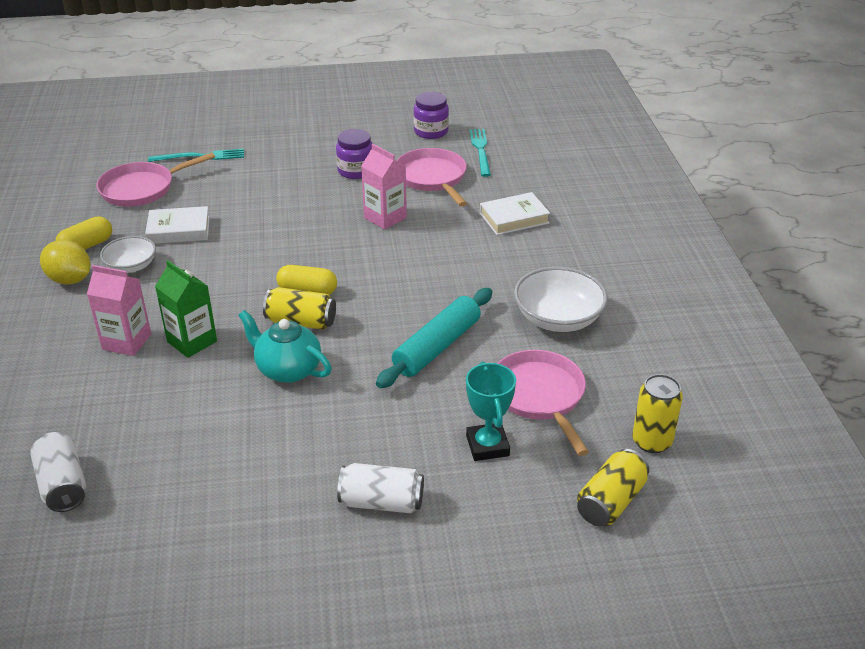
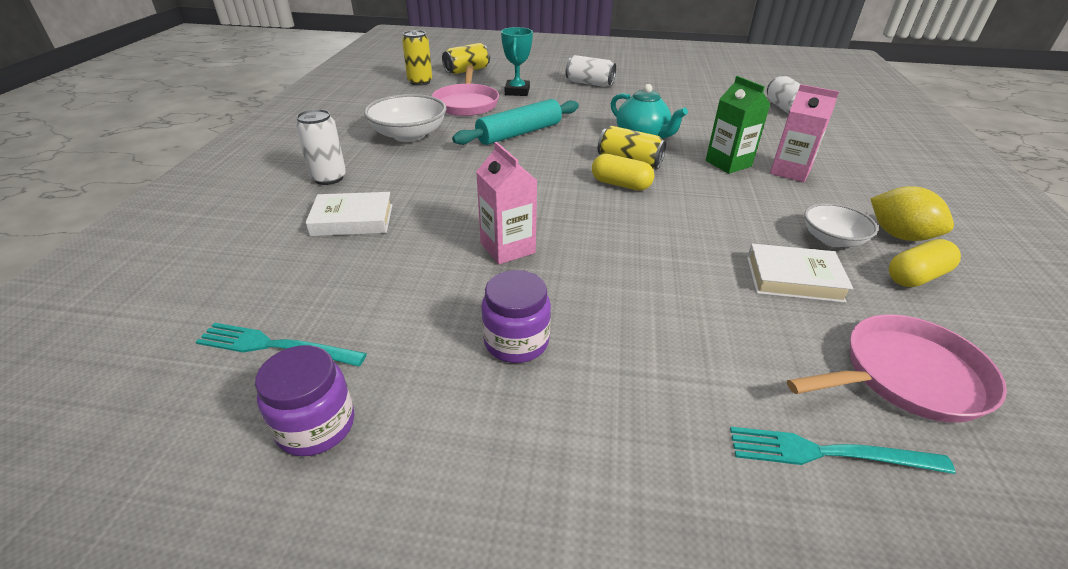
camera: 165 degrees left, 0 degrees up
pink pan [397,148,467,207] -> none
turquoise fork [469,129,491,177] -> turquoise fork turned 90 degrees clockwise [196,323,367,366]
none -> white can [296,109,346,185]

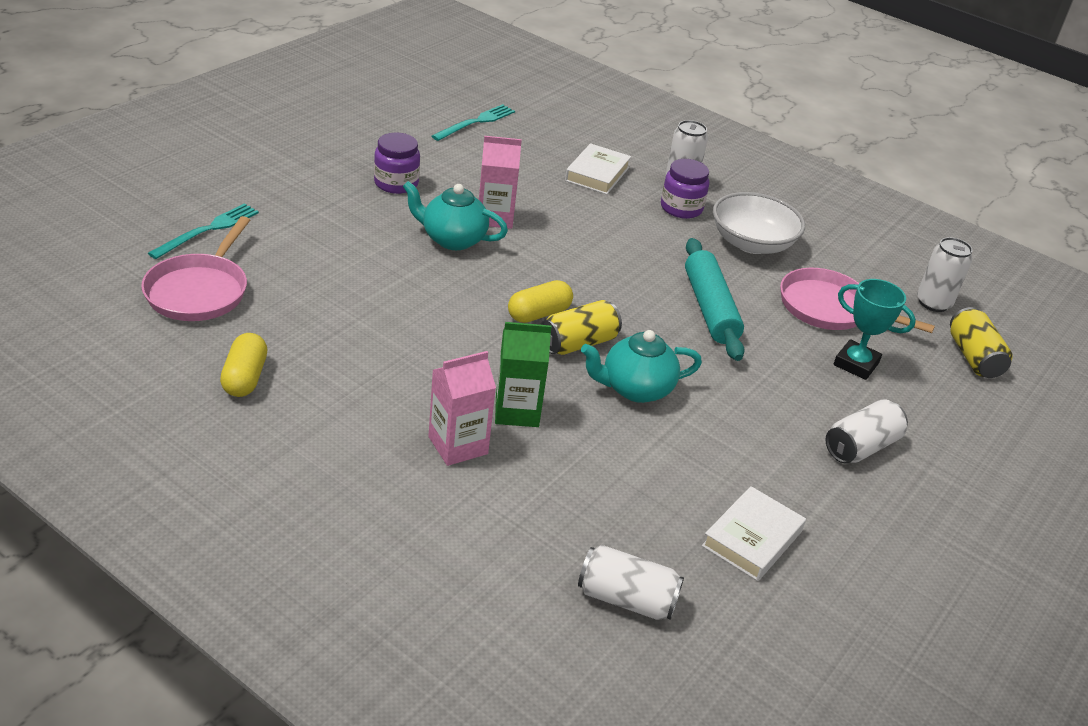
camera: 115 degrees right, 0 degrees up
purple jar [255,345,354,456] -> purple jar moved to [661,159,709,219]
yellow can [402,30,432,86] -> white can [917,237,973,312]
white book [747,244,853,303] -> white book moved to [702,486,806,581]
white bowl [804,203,878,247] -> none
yellow lemon [870,186,954,241] -> none
none -> turquoise teapot [403,181,508,250]

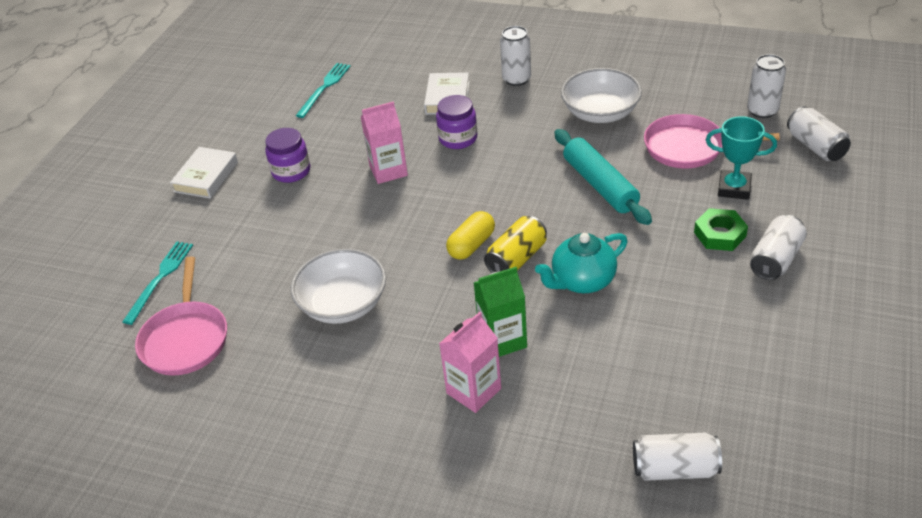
camera: 10 degrees left, 5 degrees up
yellow capsule [220,333,267,397] -> none
turquoise teapot [403,181,508,250] -> none
purple jar [661,159,709,219] -> purple jar moved to [436,95,477,149]
white book [702,486,806,581] -> white book moved to [170,147,238,199]
yellow can [950,307,1013,378] -> white can [787,106,851,161]
none -> white bowl [291,249,386,324]
none -> green nut [694,208,748,251]

